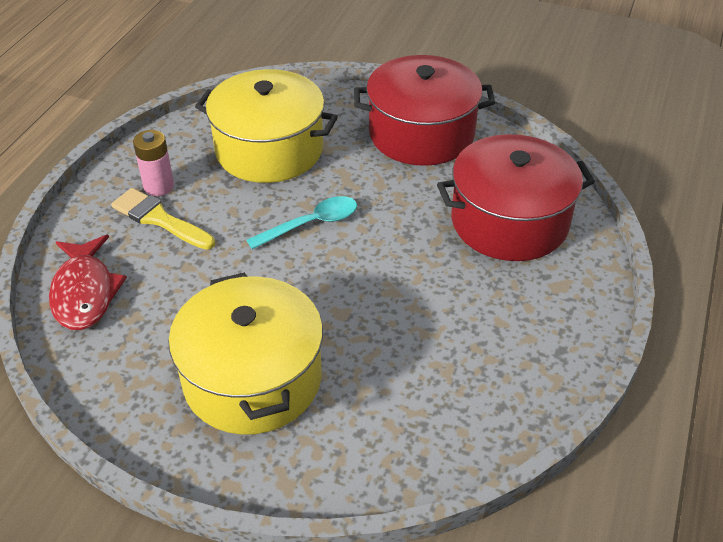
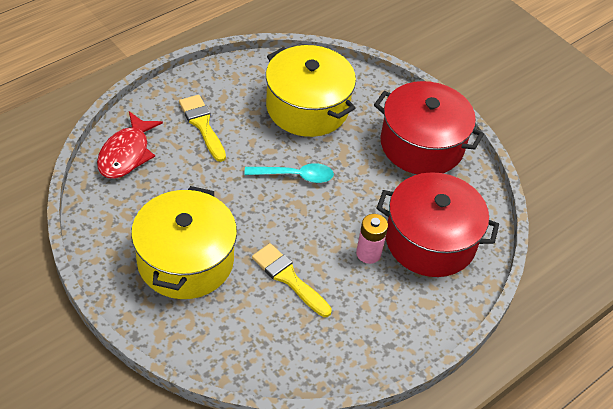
camera: 25 degrees right, 5 degrees up
pink battery [133,130,174,196] -> pink battery moved to [356,214,388,264]
none -> yellow brush [252,243,332,317]

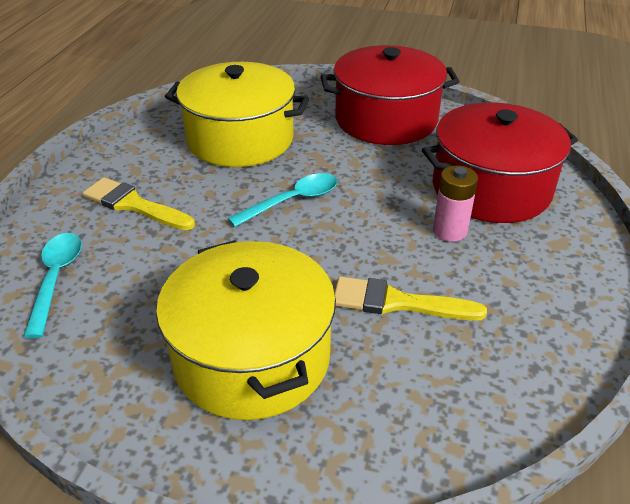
camera: 30 degrees left, 10 degrees down
red fish [97,111,163,179] -> turquoise spoon [23,233,82,338]

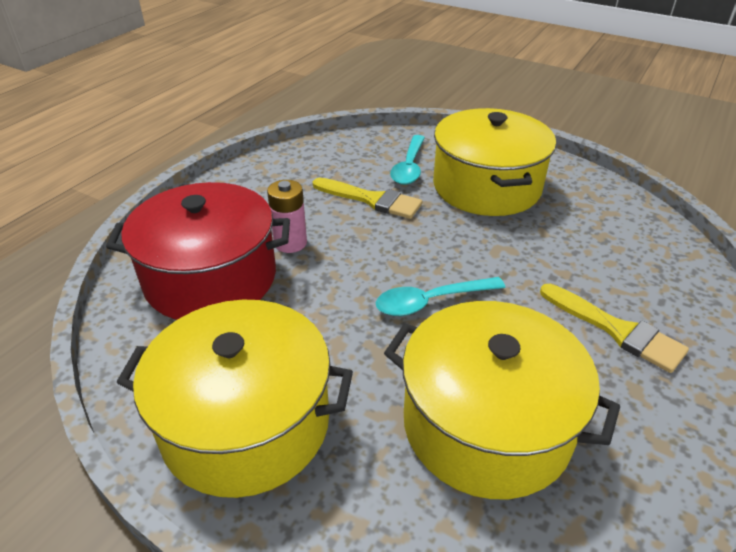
camera: 165 degrees left, 0 degrees up
turquoise spoon [23,233,82,338] -> turquoise spoon moved to [390,135,425,185]
red pot [320,45,459,145] -> yellow pot [117,300,353,498]

